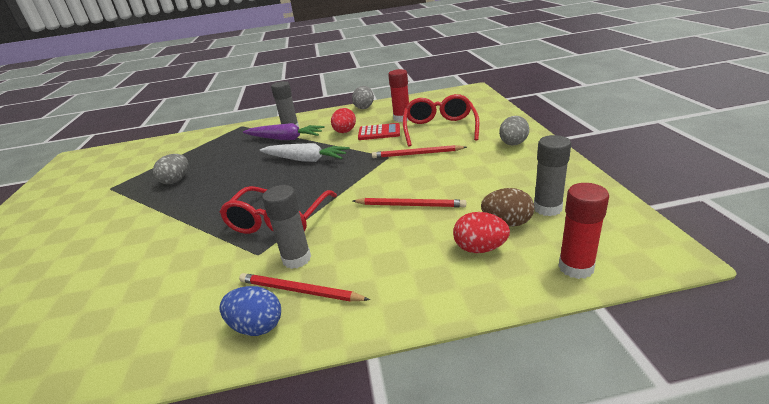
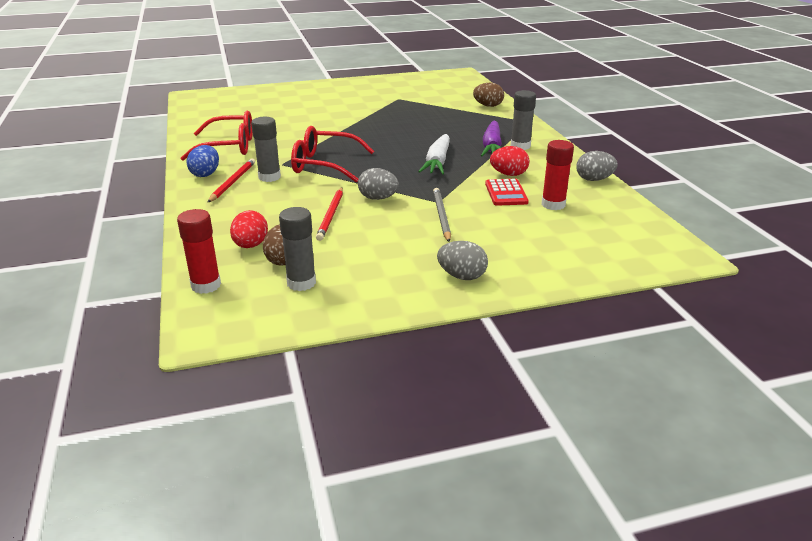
camera: 80 degrees right, 0 degrees up
grey egg [153,154,188,184] -> grey egg moved to [358,168,399,200]
red pencil [372,145,467,158] -> grey pencil [433,188,451,242]
red glasses [403,94,479,147] -> red glasses moved to [180,111,253,161]
none -> brown egg [473,83,504,107]

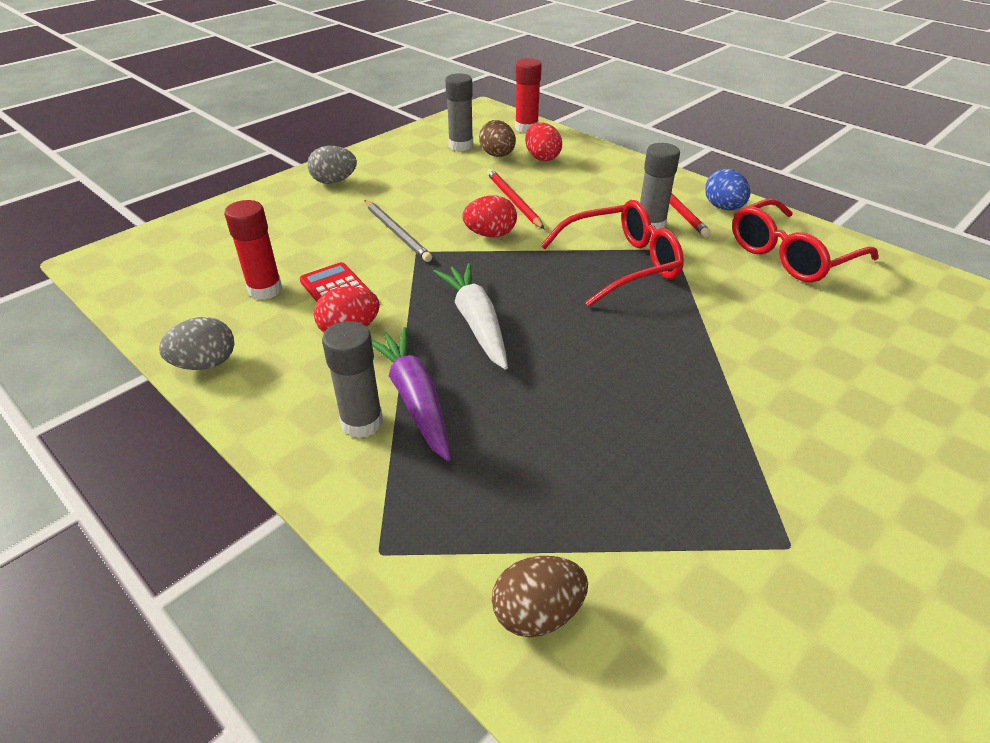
camera: 150 degrees right, 10 degrees up
grey egg [358,168,399,200] -> red egg [462,196,517,237]

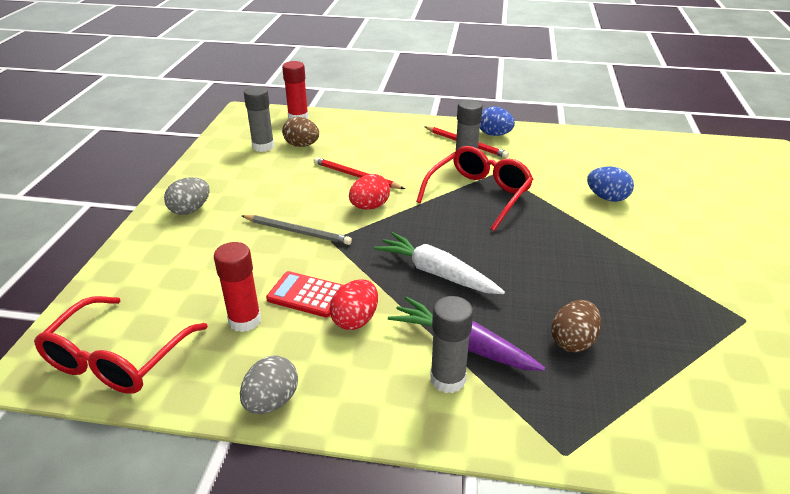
camera: 35 degrees left, 5 degrees down
brown egg [492,556,588,637] -> brown egg moved to [551,300,601,352]
red egg [525,122,562,161] -> none
red glasses [732,198,879,282] -> red glasses moved to [34,296,208,394]
none -> blue egg [587,166,634,202]

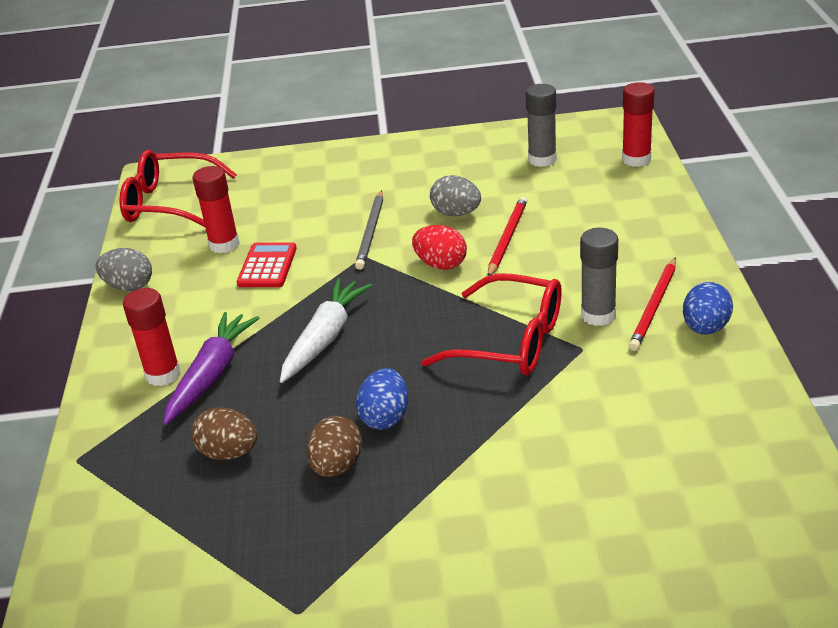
camera: 80 degrees right, 0 degrees up
grey egg [164,177,210,215] -> grey egg moved to [430,175,481,216]
brown egg [282,117,319,147] -> brown egg moved to [306,416,362,477]
red egg [329,279,378,330] -> none
grey glue stick [430,296,473,393] -> red glue stick [123,288,181,386]
blue egg [587,166,634,202] -> blue egg moved to [356,368,408,430]

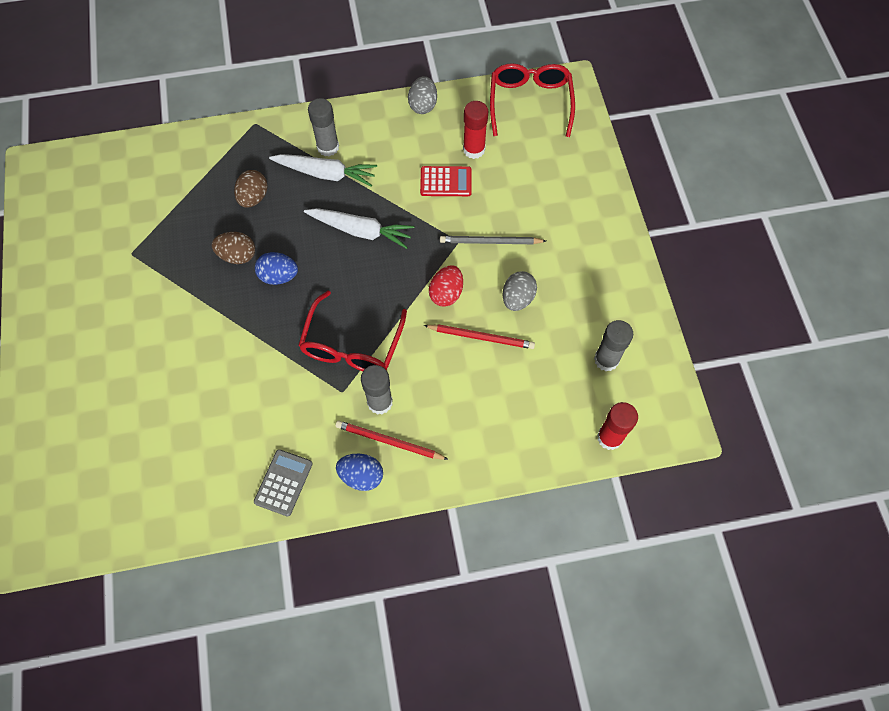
camera: 80 degrees right, 30 degrees up
red glue stick [123,288,181,386] -> grey glue stick [308,98,339,156]
purple carrot [163,312,259,425] -> white carrot [269,154,377,187]
none -> grey calculator [254,449,312,517]

